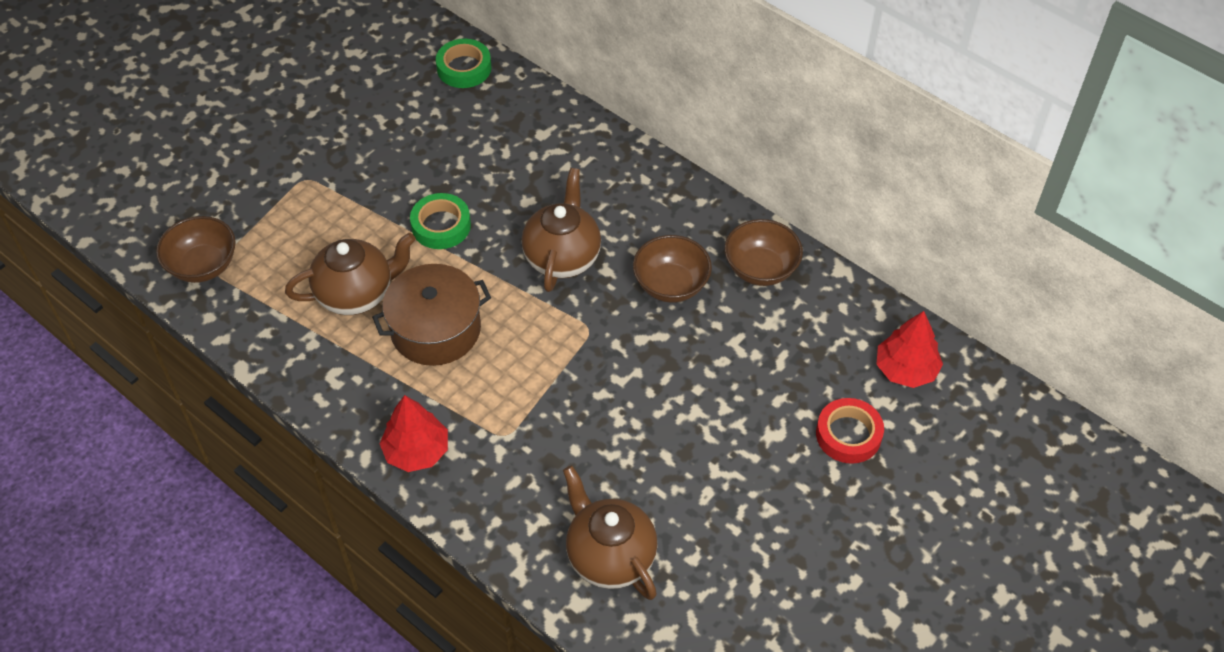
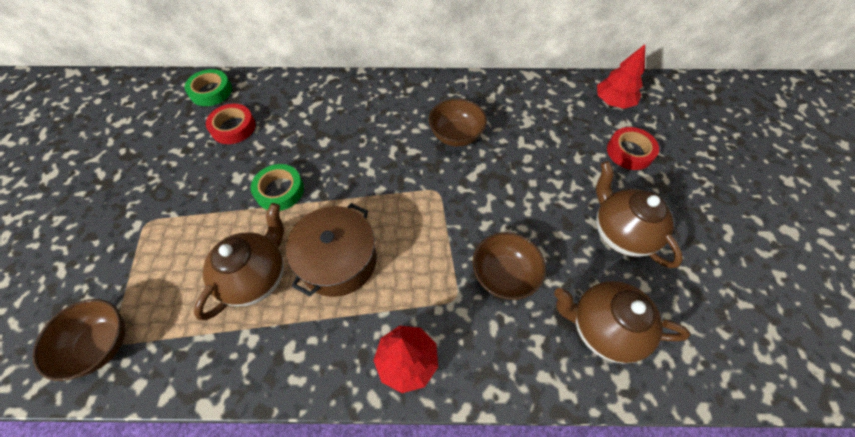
camera: 40 degrees left, 5 degrees up
brown teapot [522,168,601,292] -> brown teapot moved to [596,161,683,268]
brown bowl [724,219,803,286] -> brown bowl moved to [473,232,546,300]
none -> red tape [206,104,256,144]

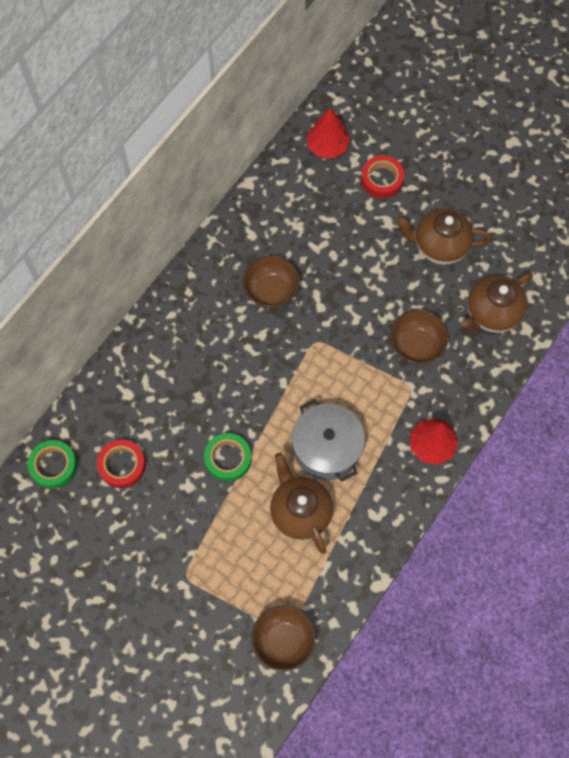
camera: 55 degrees left, 10 degrees up
brown pot [286,203,377,297] -> grey pot [292,399,365,482]

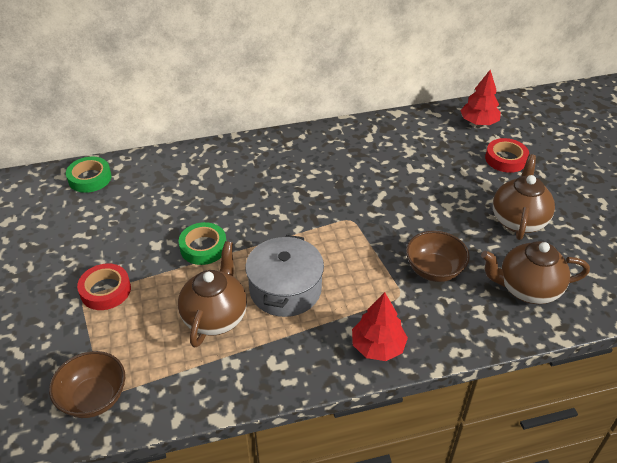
camera: 40 degrees right, 25 degrees down
red tape [97,439,146,488] -> red tape moved to [77,264,131,310]
brown bowl [242,255,300,308] -> none
brown teapot [396,208,491,264] -> brown teapot turned 60 degrees clockwise [493,154,555,240]

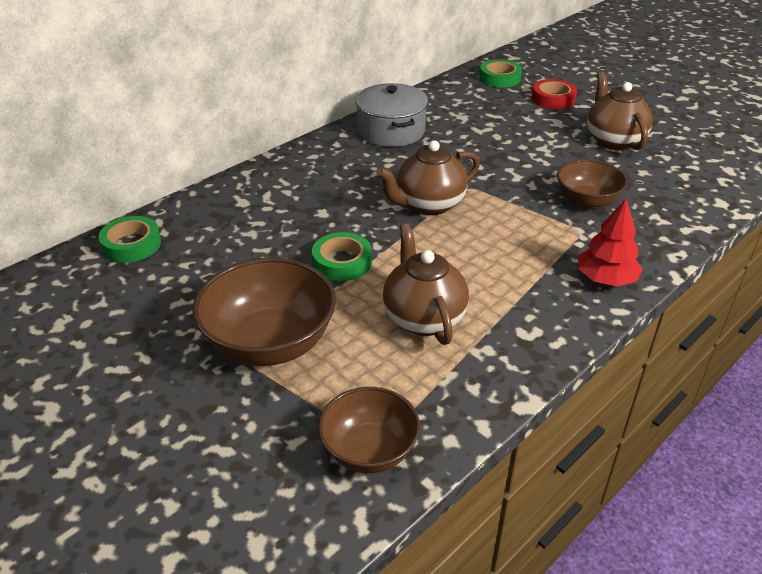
camera: 30 degrees left, 5 degrees down
red tape [77,264,131,310] -> brown bowl [192,257,336,366]
grey pot [245,235,324,317] -> grey pot moved to [355,83,428,147]
red tree [460,70,501,125] -> green tape [479,59,522,88]
brown teapot [481,241,590,304] -> brown teapot moved to [377,140,480,215]

